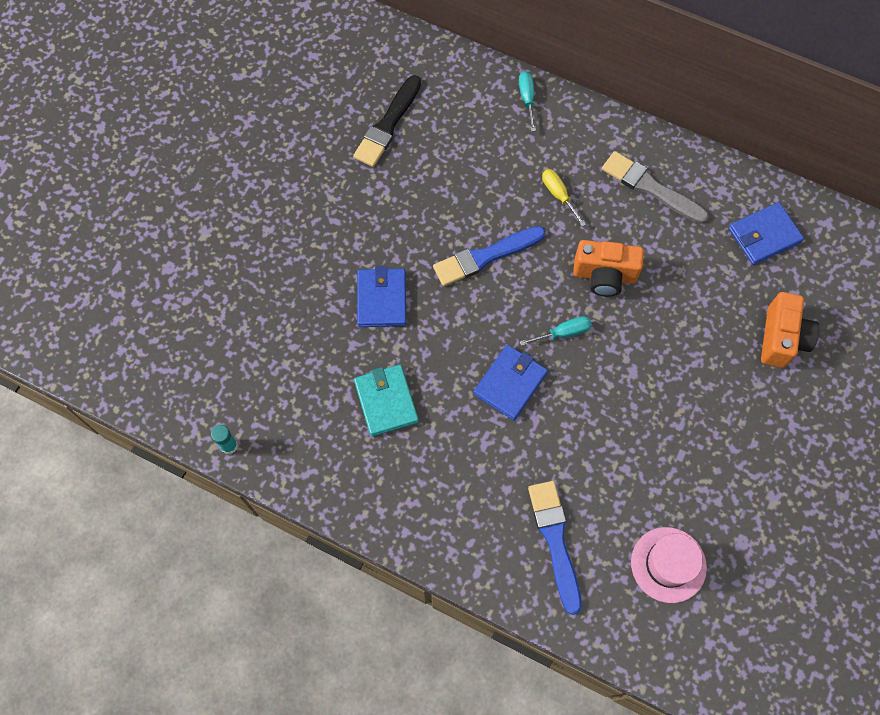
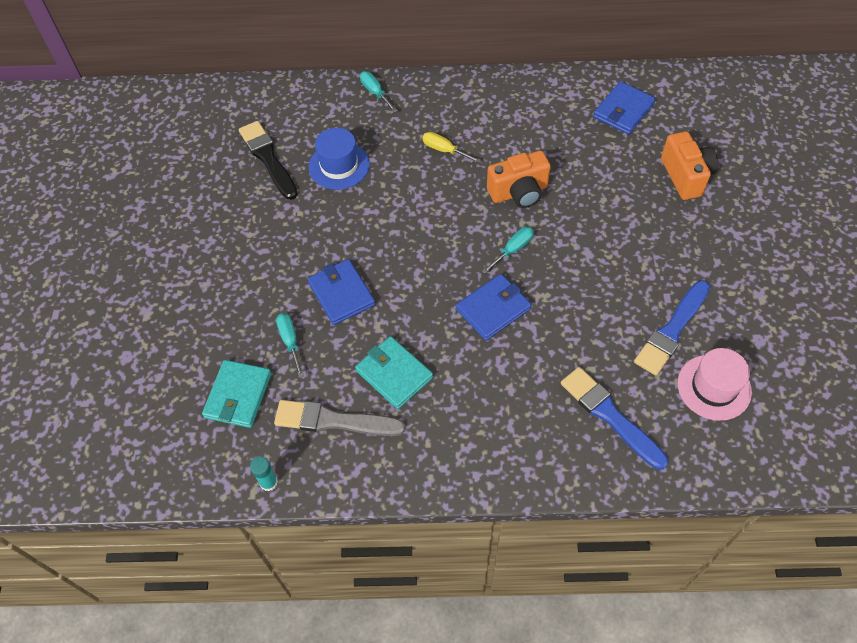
camera: 25 degrees left, 10 degrees down
black brush [353,75,421,167] -> black brush turned 150 degrees clockwise [239,121,298,200]
blue brush [433,226,546,286] -> blue brush moved to [634,281,710,376]
blue wallet [473,345,548,420] -> blue wallet turned 45 degrees clockwise [456,274,532,341]
grey brush [602,151,709,224] -> grey brush moved to [274,400,405,436]
none -> turquoise wallet [202,360,271,428]
none -> turquoise screwdriver [276,313,304,378]
none -> blue hat [309,128,370,190]

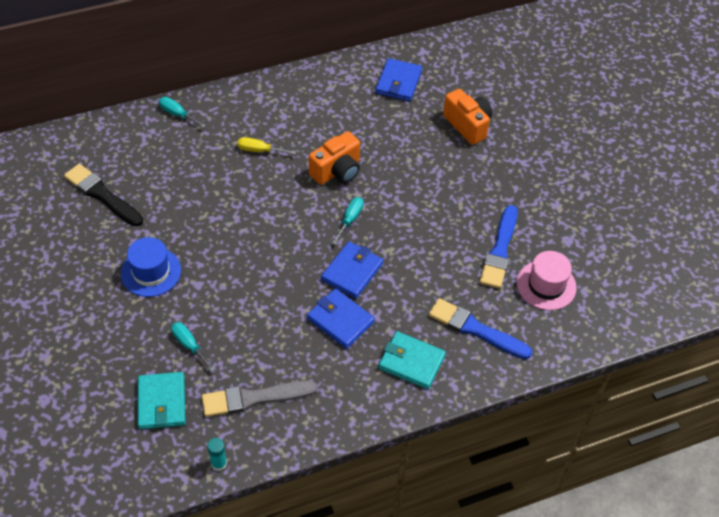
camera: 25 degrees left, 5 degrees down
blue wallet [308,259,375,325] -> blue wallet moved to [307,289,375,349]
blue hat [309,128,370,190] -> blue hat moved to [121,237,181,297]
turquoise wallet [355,336,433,409] -> turquoise wallet moved to [378,331,446,389]

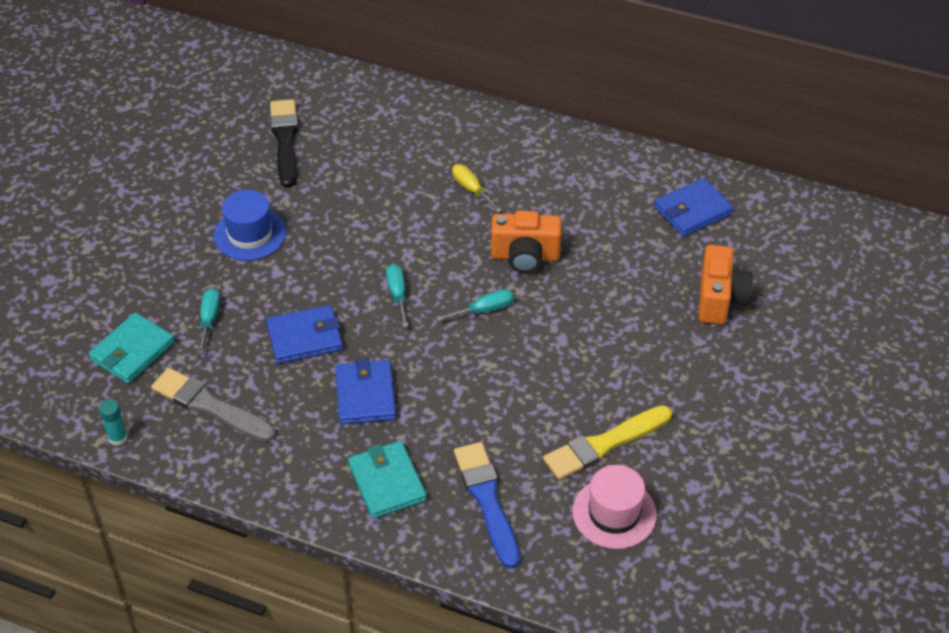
camera: 45 degrees right, 5 degrees down
turquoise screwdriver [159,97,206,128] -> turquoise screwdriver moved to [386,264,408,327]
blue wallet [321,241,383,299] -> blue wallet moved to [266,305,343,364]
blue brush [479,205,518,289] -> yellow brush [543,405,672,480]

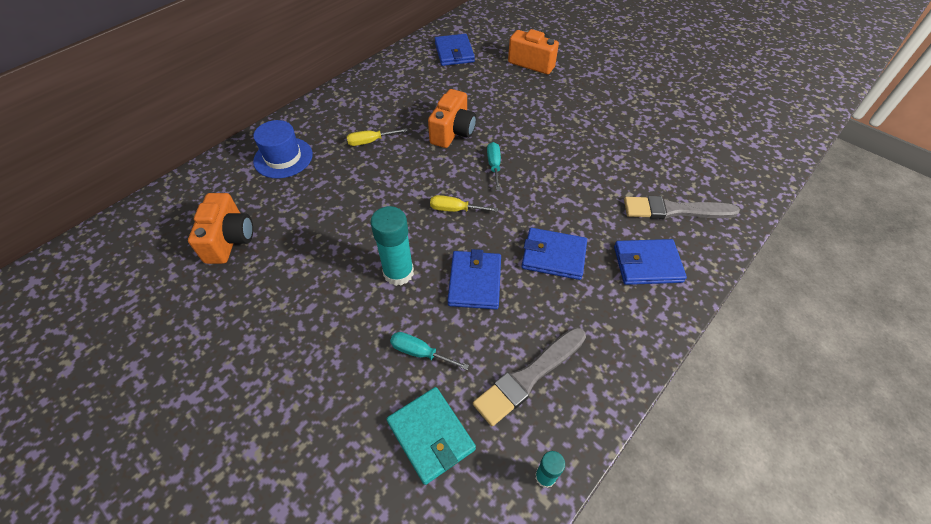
camera: 70 degrees left, 5 degrees up
blue hat [214,190,286,261] -> blue hat moved to [253,120,313,178]
black brush [270,99,298,188] -> orange camera [188,193,253,264]
turquoise wallet [348,441,427,519] -> blue wallet [614,239,687,285]
turquoise screwdriver [386,264,408,327] -> yellow screwdriver [430,195,498,212]
blue brush [454,442,520,569] -> grey brush [624,196,740,219]
yellow brush [543,405,672,480] -> none
pink hat [572,465,657,549] -> none
none -> turquoise glue stick [370,206,414,286]

